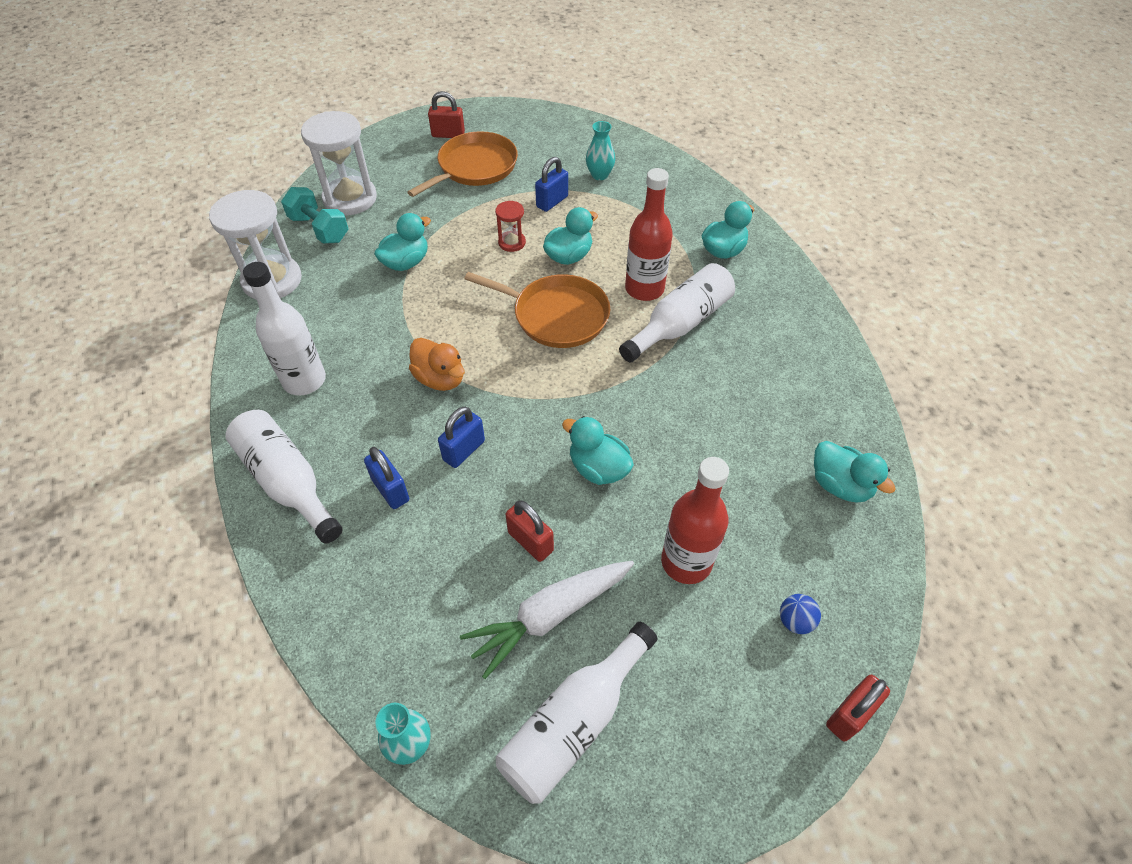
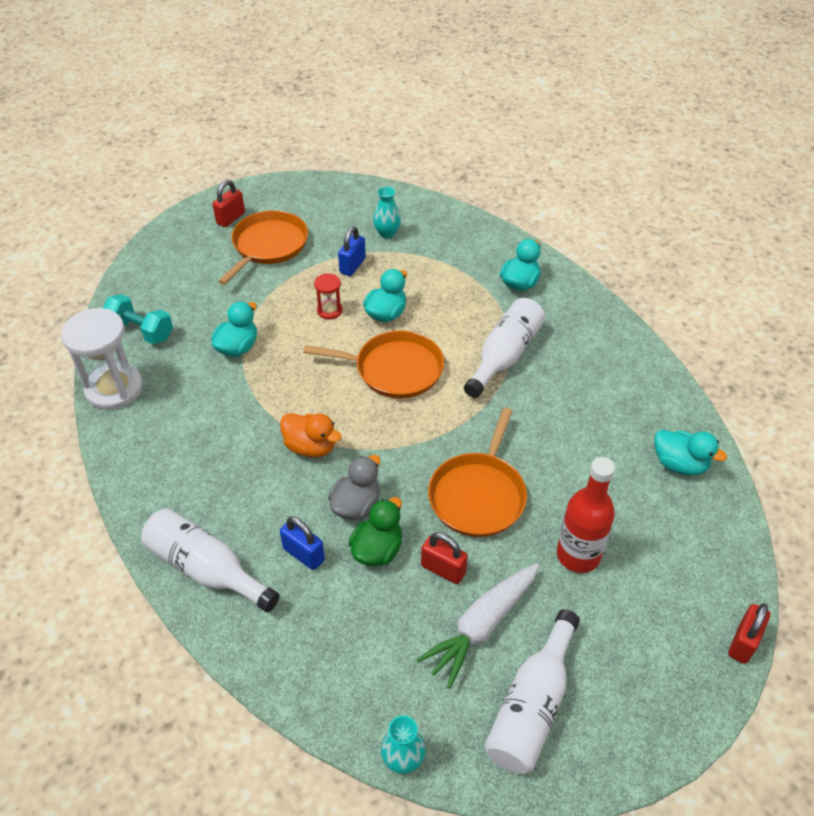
camera: 15 degrees left, 5 degrees down
white bottle [243,262,326,395] -> none
white hourglass [301,111,377,215] -> none
red padlock [428,91,465,138] -> red padlock turned 45 degrees counterclockwise [212,180,245,227]
blue padlock [438,407,485,468] -> grey duck [328,455,381,520]
turquoise duck [562,416,634,485] -> orange pan [428,408,527,537]
red bottle [625,168,673,301] -> none
blue ball [780,594,821,634] -> none
none -> green duck [348,497,402,566]

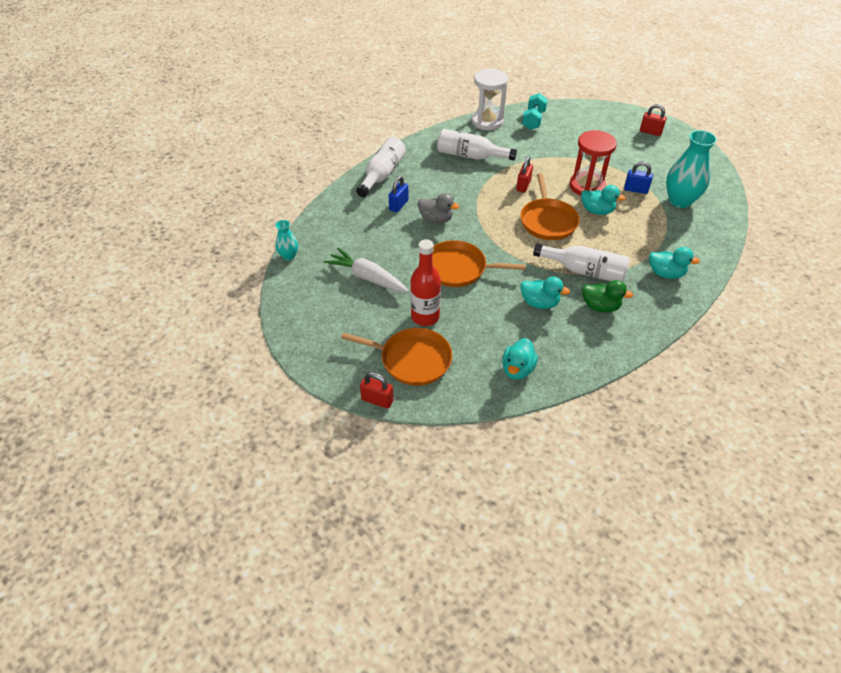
camera: 80 degrees right, 0 degrees up
turquoise duck [211,302,257,357] -> turquoise duck moved to [520,277,570,309]
orange pan [218,210,308,285] -> orange pan moved to [341,328,452,386]
orange duck [280,413,342,458] -> none
red hourglass [314,273,343,319] -> red hourglass [570,130,617,196], size x2.05
green duck [348,497,402,566] -> green duck moved to [582,280,633,313]
turquoise vase [373,187,401,239] -> turquoise vase [666,130,717,208], size x1.92
red padlock [421,532,468,584] -> red padlock moved to [516,156,533,193]
white bottle [484,609,580,774] -> white bottle moved to [437,129,517,160]

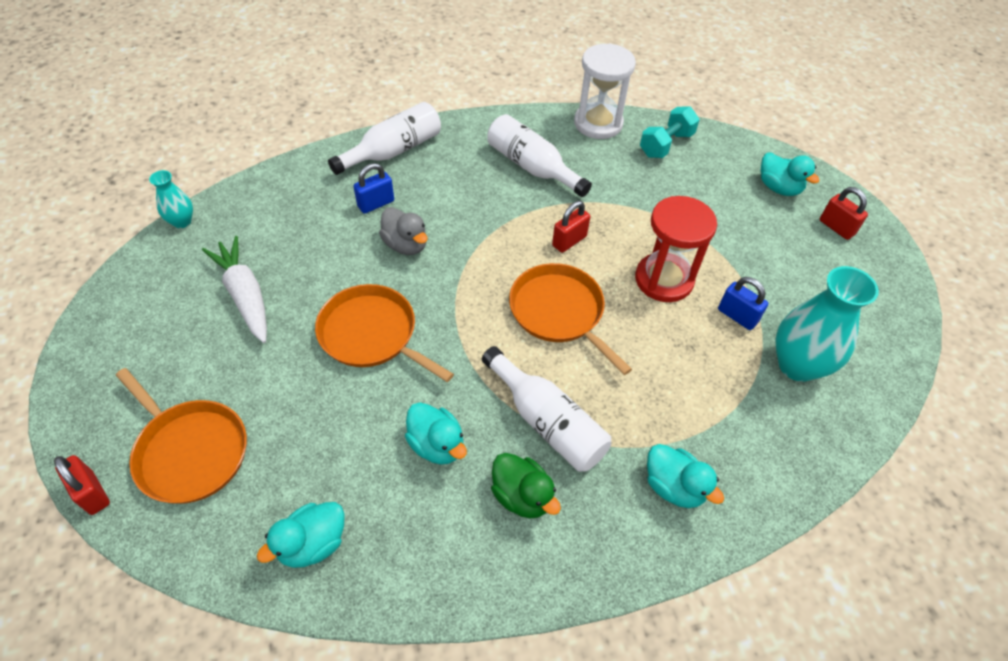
camera: 25 degrees right, 5 degrees up
red bottle [410,239,441,326] -> none
orange pan [520,173,580,240] -> orange pan turned 120 degrees clockwise [509,263,632,375]
turquoise duck [581,185,625,215] -> turquoise duck moved to [761,152,820,196]

